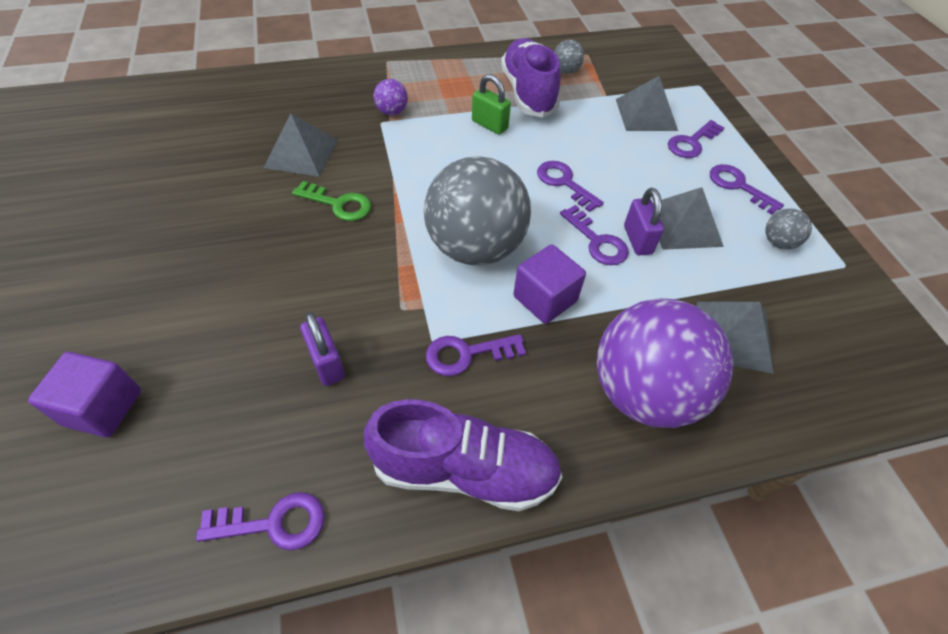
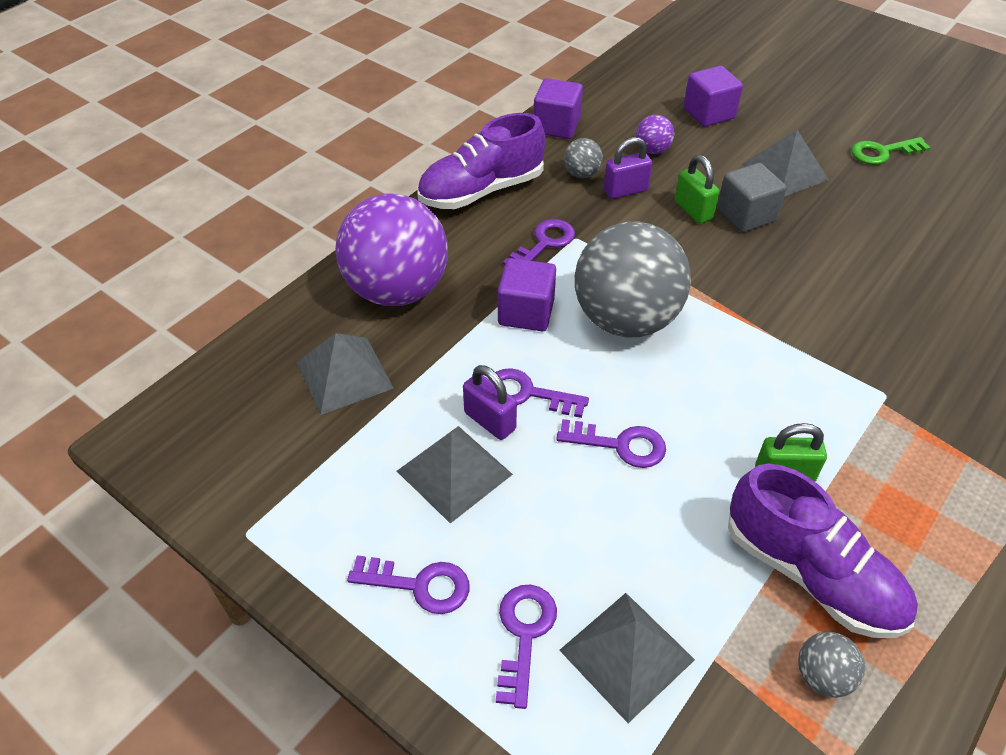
camera: 145 degrees right, 5 degrees down
purple key [196,492,325,550] -> purple cube [534,78,583,139]
grey pyramid [263,113,338,177] -> grey pyramid moved to [742,130,829,197]
green key [292,181,371,221] -> green key moved to [851,137,931,165]
purple padlock [300,312,345,386] -> purple padlock turned 45 degrees counterclockwise [604,137,652,199]
purple ball [373,79,408,115] -> purple ball moved to [636,115,674,154]
grey ball [766,208,812,249] -> grey ball moved to [564,138,603,178]
none -> green padlock [675,155,720,224]
none -> grey cube [717,163,786,232]

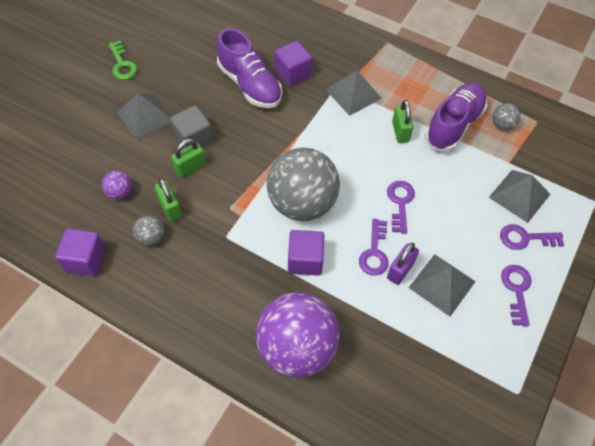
camera: 100 degrees left, 10 degrees up
grey pyramid [297,333,394,415] -> grey pyramid moved to [325,71,382,116]
purple shoe [417,113,545,209] -> purple shoe moved to [217,28,282,108]
purple key [503,219,575,265] -> none
purple padlock [604,137,652,199] -> green padlock [155,178,182,222]
purple cube [683,66,743,127] -> purple cube moved to [274,41,312,86]

